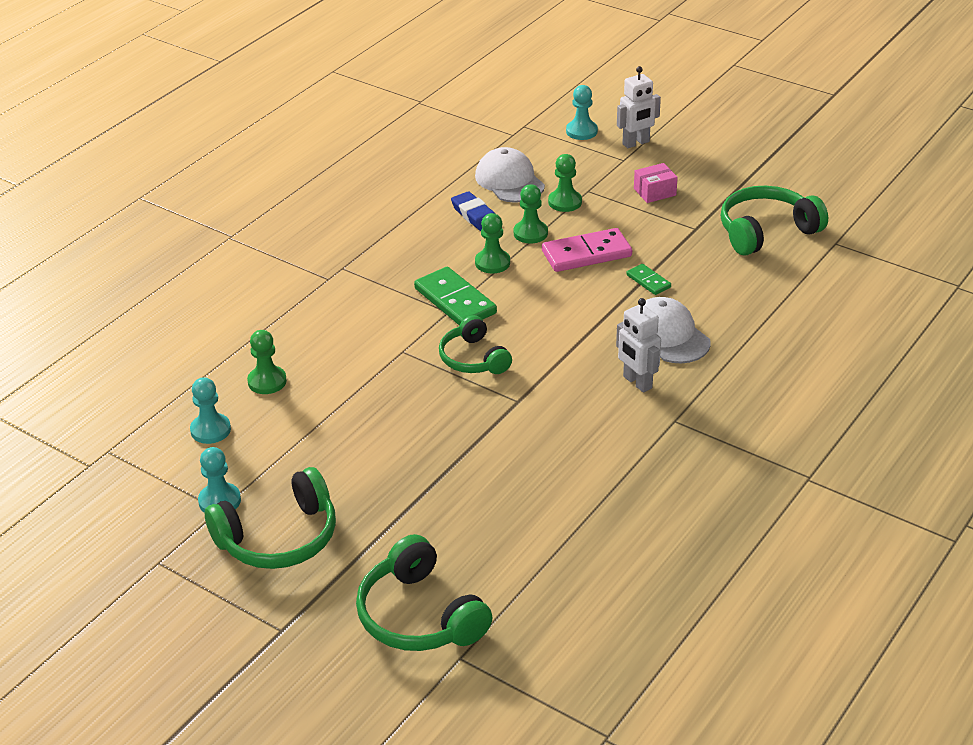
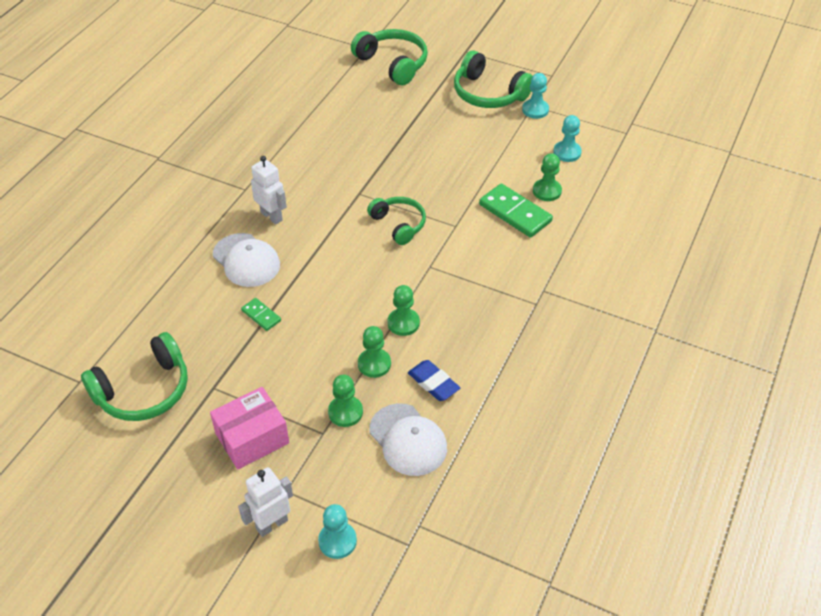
camera: 170 degrees right, 10 degrees up
green headphones [205,467,336,569] -> green headphones turned 105 degrees counterclockwise [454,50,532,108]
green domino [414,267,497,326] -> green domino moved to [479,183,553,238]
pink domino [542,228,632,272] -> none
pink box [634,163,678,203] -> pink box [210,387,289,470], size x1.64

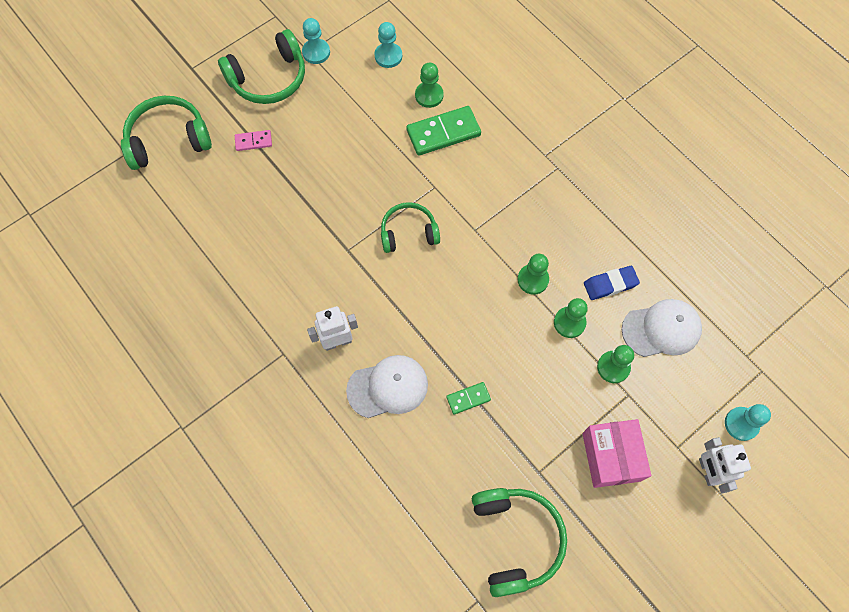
camera: 65 degrees left, 20 degrees up
none -> pink domino [235,130,272,151]

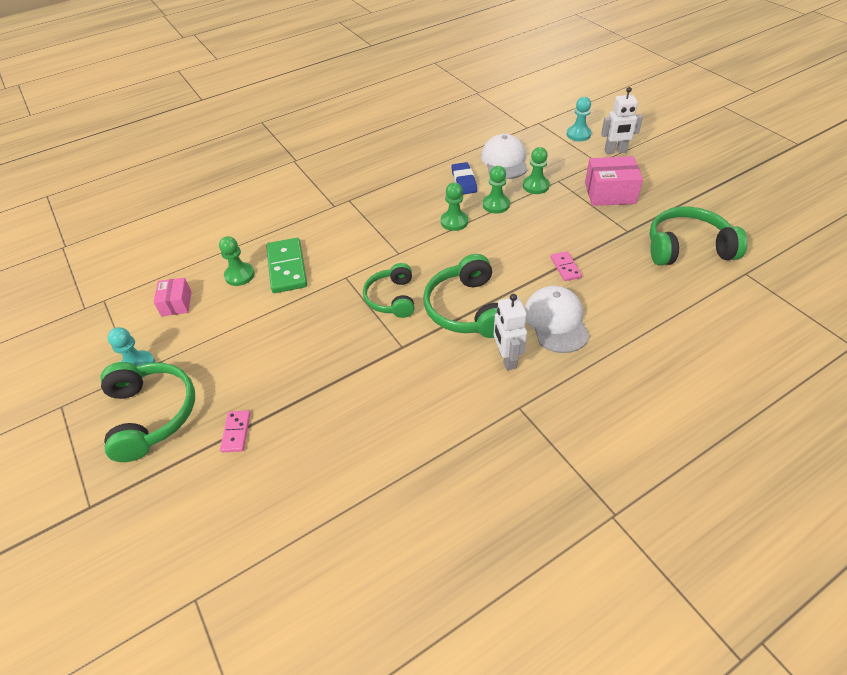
camera: 80 degrees left, 20 degrees down
green headphones [121,96,212,170] -> green headphones moved to [423,254,498,338]
turquoise pawn [374,22,402,68] -> pink box [154,278,191,316]
green domino [446,382,491,415] -> pink domino [551,251,582,281]

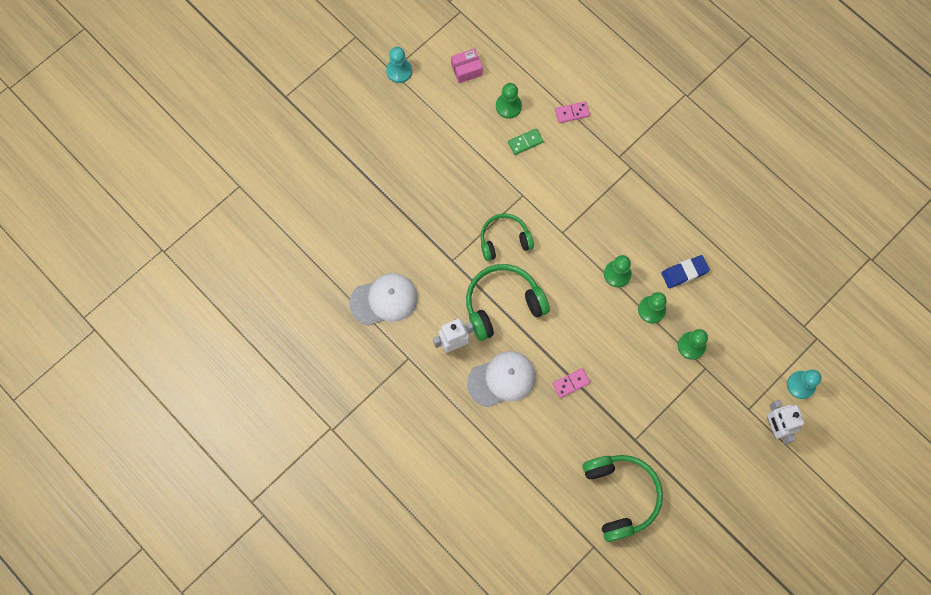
camera: 75 degrees right, 25 degrees up
green headphones [101,362,195,462] -> none
pink domino [220,411,250,452] -> pink domino moved to [555,101,590,123]
green domino [266,238,307,293] -> green domino [508,128,543,155], size x0.52
white cap [481,134,528,179] -> white cap moved to [350,273,418,326]
pink box [585,156,643,206] -> none

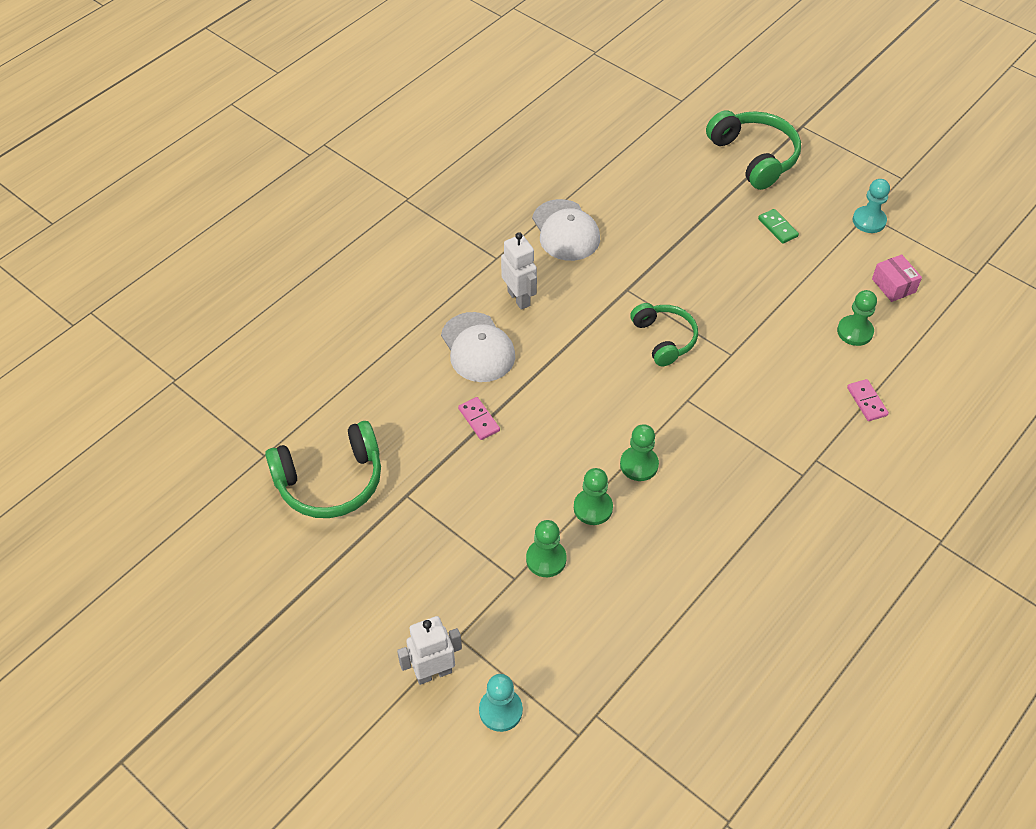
camera: 85 degrees right, 20 degrees down
green headphones [466,264,550,341] -> green headphones moved to [706,110,801,190]
green domino [508,128,543,155] -> green domino moved to [758,209,799,244]
blue eraser [661,255,710,288] -> none

